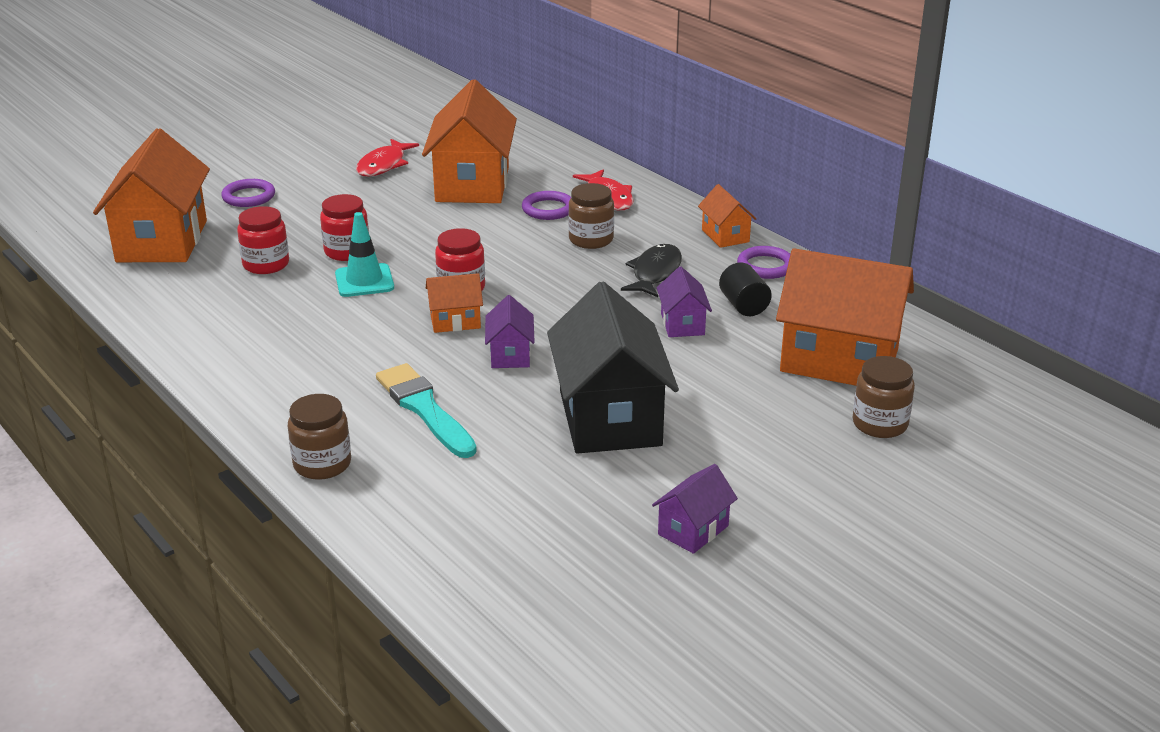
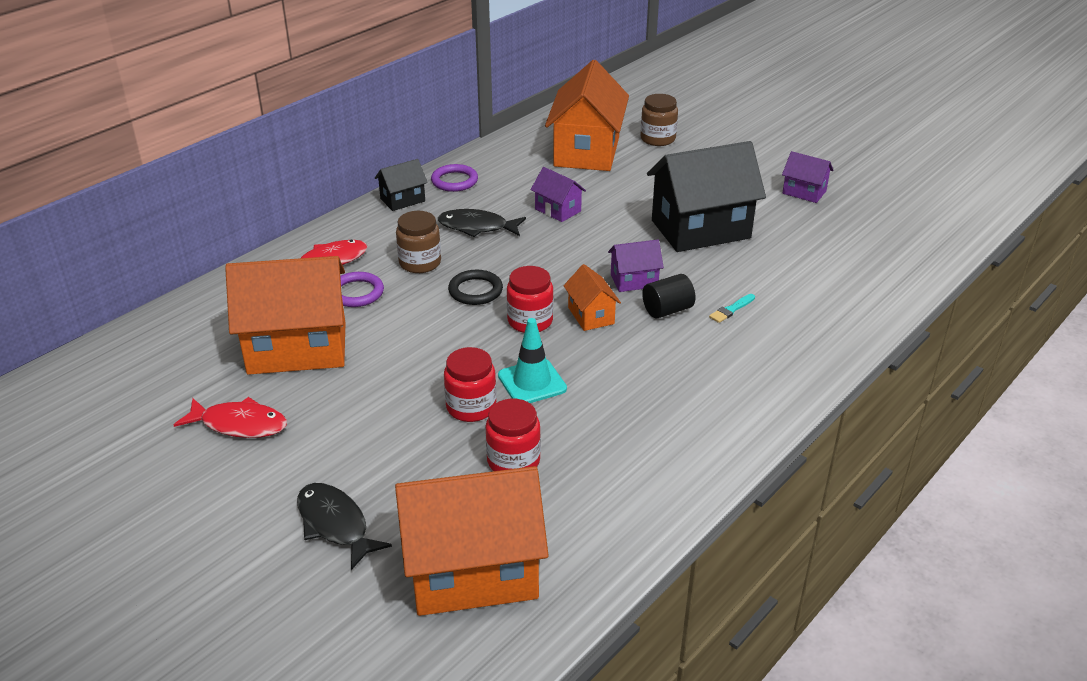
camera: 100 degrees left, 5 degrees up
purple ring [221,179,275,207] -> black fish [297,483,392,570]
brown jar [288,394,351,480] -> none
turquoise brush [376,363,477,458] -> turquoise brush [709,294,755,323], size x0.44
purple house [657,266,712,337] -> purple house turned 60 degrees clockwise [531,167,586,222]
orange house [698,184,757,248] -> black house [375,159,428,211]
black cylinder [719,262,772,316] -> black cylinder moved to [642,274,695,318]
none -> black ring [448,270,503,305]

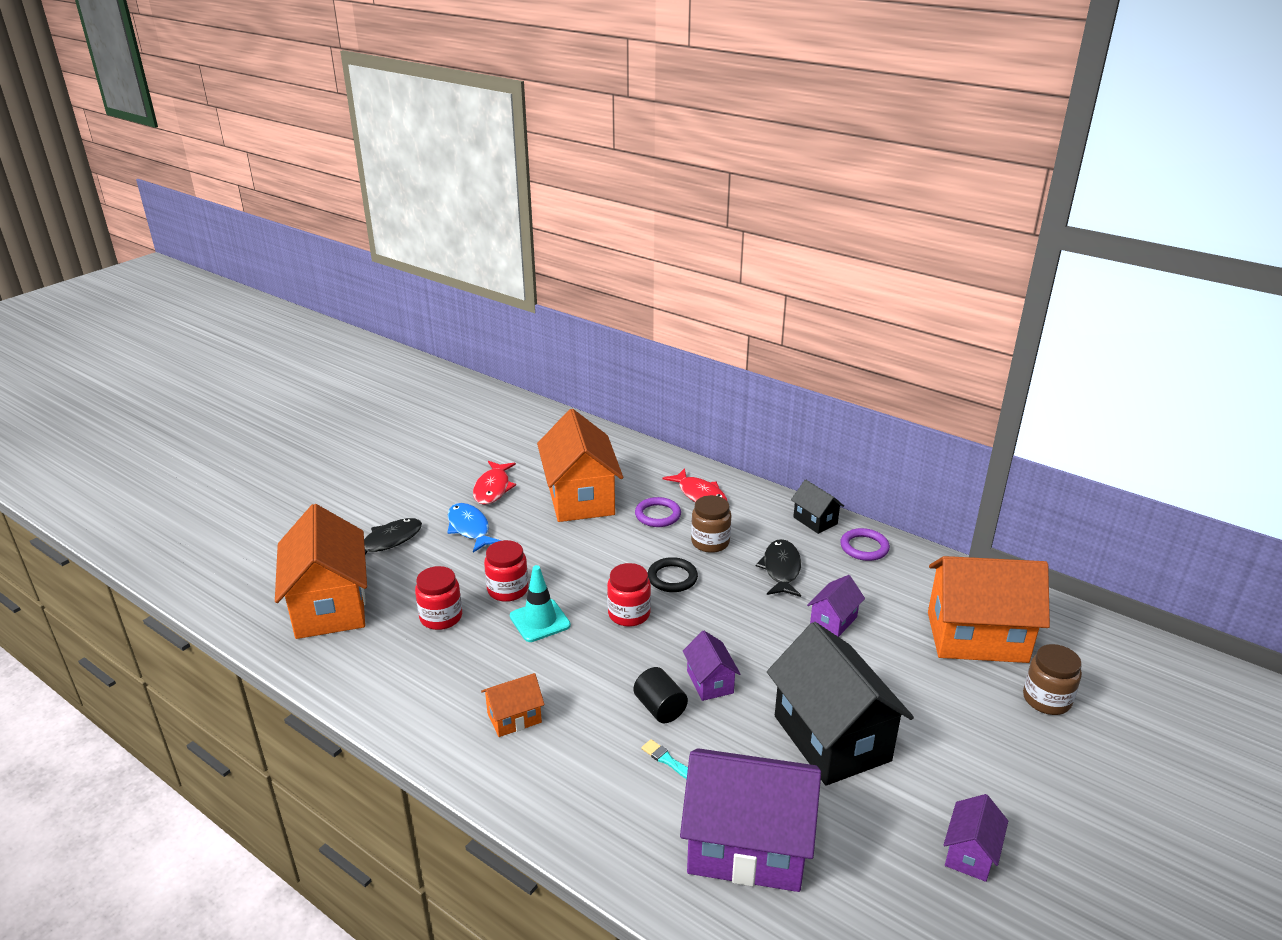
camera: 85 degrees right, 5 degrees down
orange house [563,264,621,331] -> orange house moved to [481,673,545,737]
none -> blue fish [447,503,501,553]
none -> purple house [680,748,821,892]

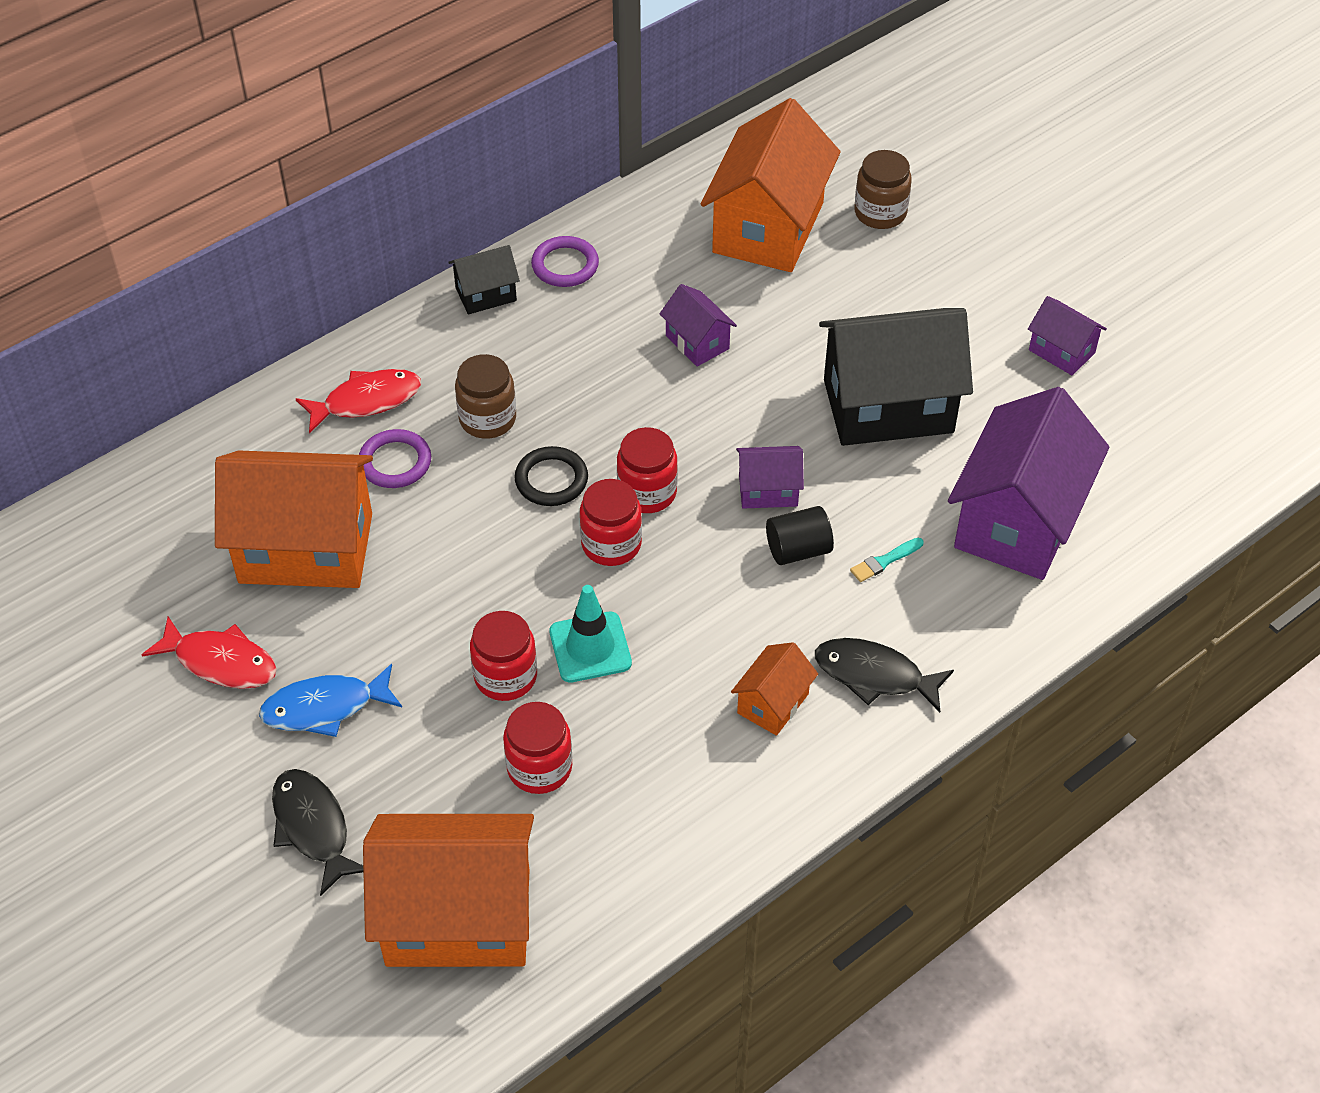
camera: 75 degrees left, 20 degrees up
orange house [481,673,545,737] -> orange house turned 45 degrees clockwise [731,642,818,736]
black fish [756,539,801,597] -> black fish moved to [815,638,954,712]
none -> red jar [617,427,678,513]

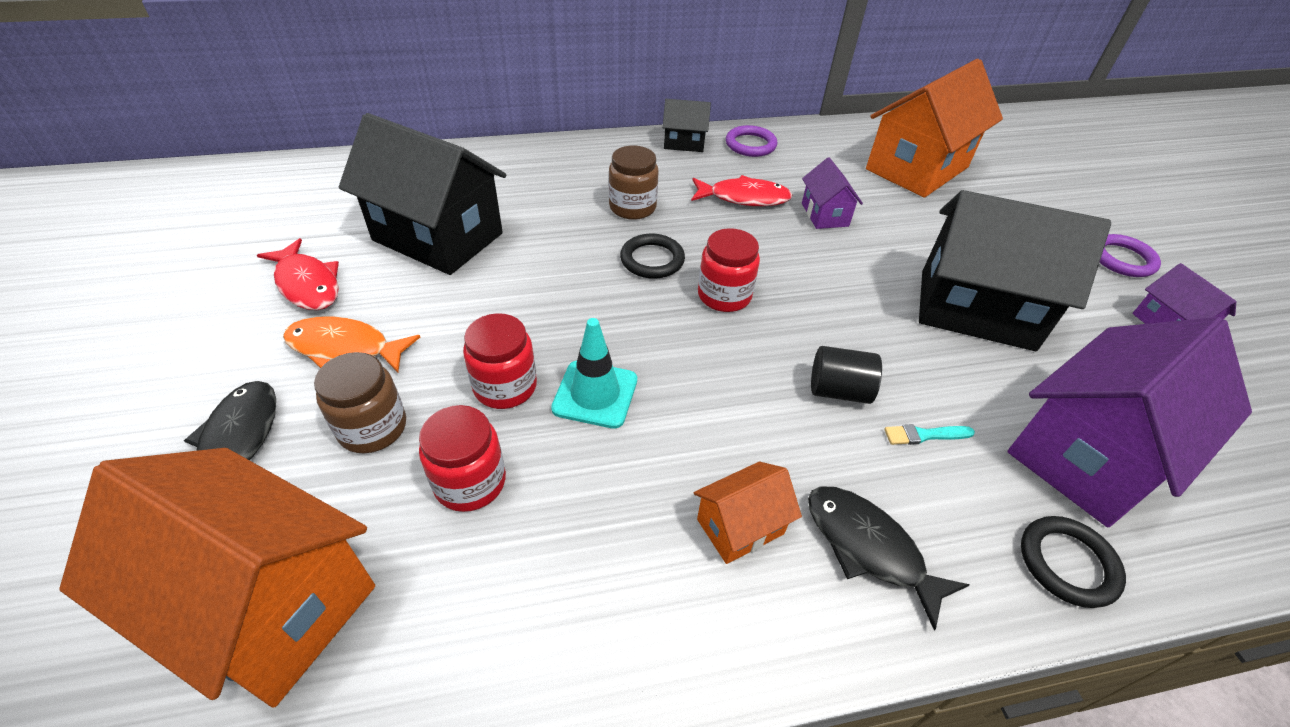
camera: 25 degrees right, 5 degrees down
orange house [215,450,373,588] -> black house [339,113,506,275]
blue fish [259,664,402,737] -> orange fish [283,316,420,372]
red fish [296,369,421,434] -> red fish moved to [691,175,792,206]
purple ring [359,429,431,488] -> purple ring moved to [1099,234,1161,277]
red jar [580,479,642,566] -> none
purple house [736,446,804,509] -> none
brown jar [854,150,912,229] -> brown jar moved to [314,352,406,453]
none -> black ring [1021,516,1126,608]

